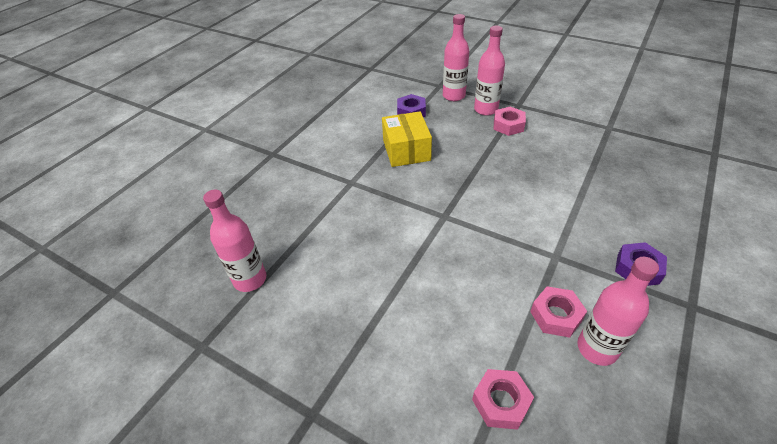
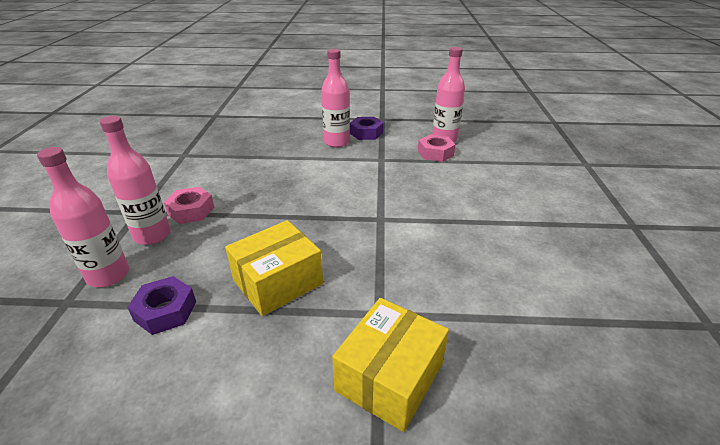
camera: 120 degrees left, 10 degrees down
pink bottle [203,189,266,292] -> pink bottle moved to [321,49,350,148]
pink nut [472,369,534,430] -> none
none -> yellow box [332,298,449,432]

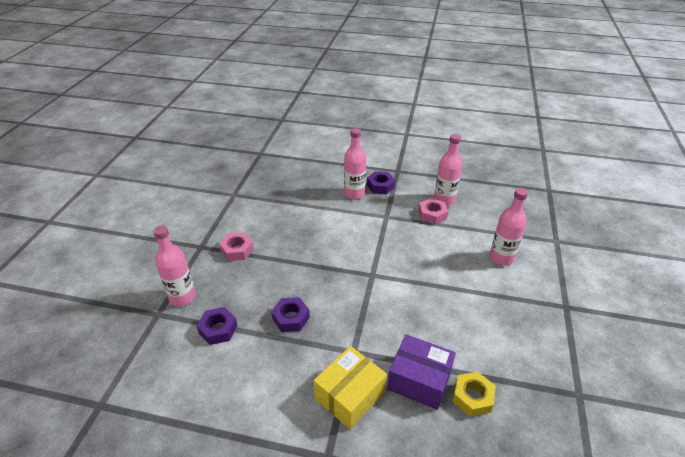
camera: 10 degrees right, 5 degrees up
pink bottle [100,116,171,245] -> pink bottle moved to [489,188,528,266]
yellow box [225,220,323,316] -> purple nut [271,297,310,332]
none -> purple box [387,334,456,410]
none -> yellow nut [452,372,496,417]

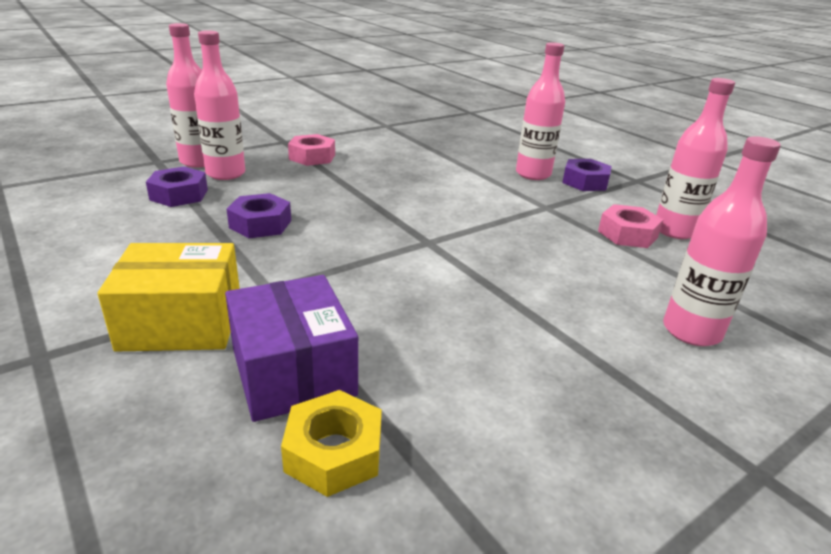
camera: 40 degrees right, 10 degrees down
none -> pink bottle [194,30,245,180]

